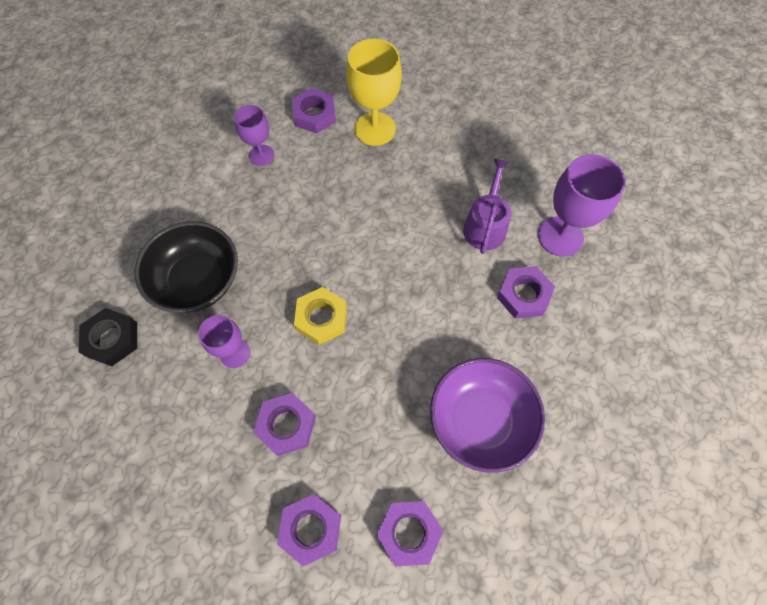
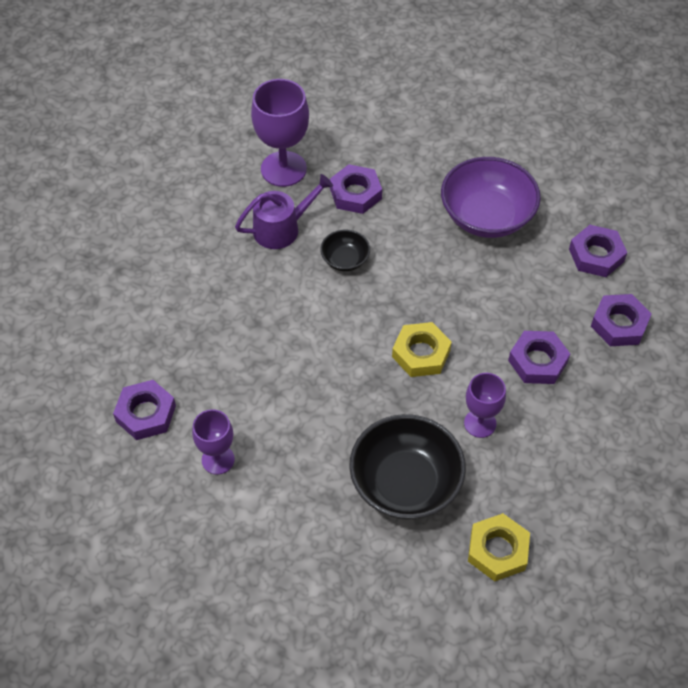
camera: 100 degrees left, 10 degrees down
black nut [78,308,137,366] -> yellow nut [468,513,530,581]
yellow goblet [346,39,402,146] -> none
purple watering can [463,159,512,254] -> purple watering can turned 150 degrees clockwise [235,174,333,249]
none -> black bowl [320,230,370,271]

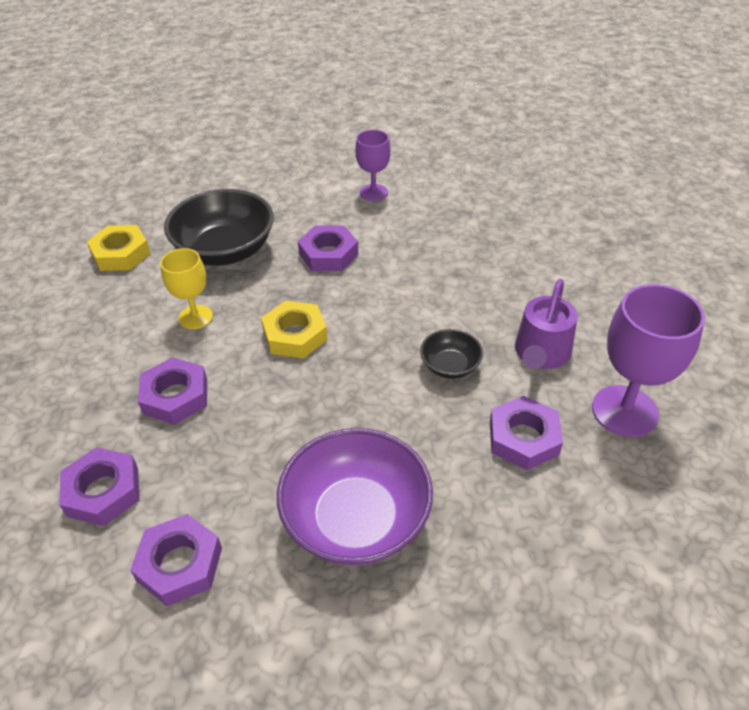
camera: 140 degrees right, 10 degrees down
purple nut [113,380,176,440] -> purple nut moved to [298,226,358,271]
purple goblet [464,373,506,438] -> yellow goblet [160,248,213,329]

